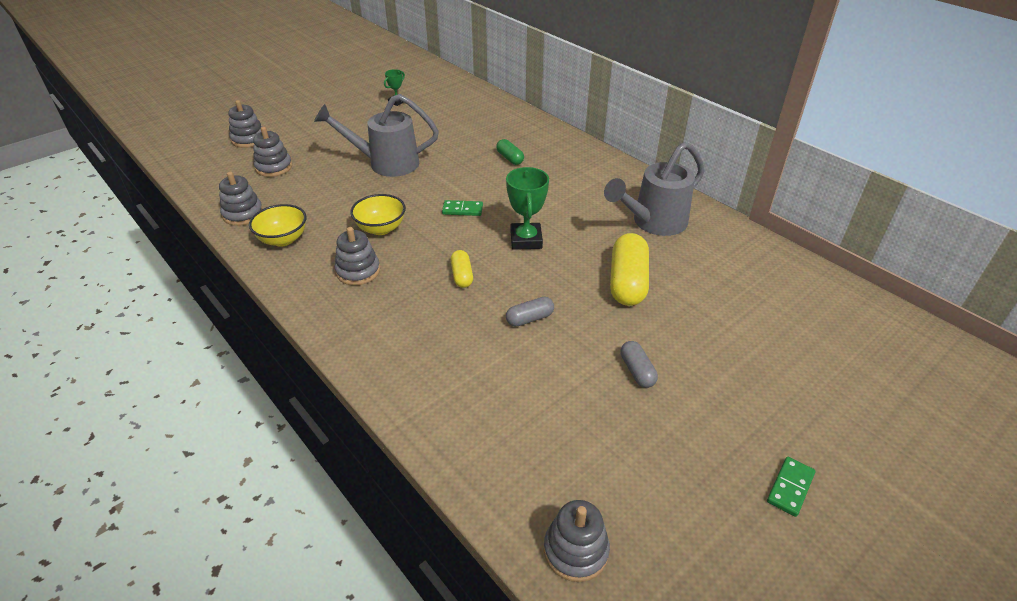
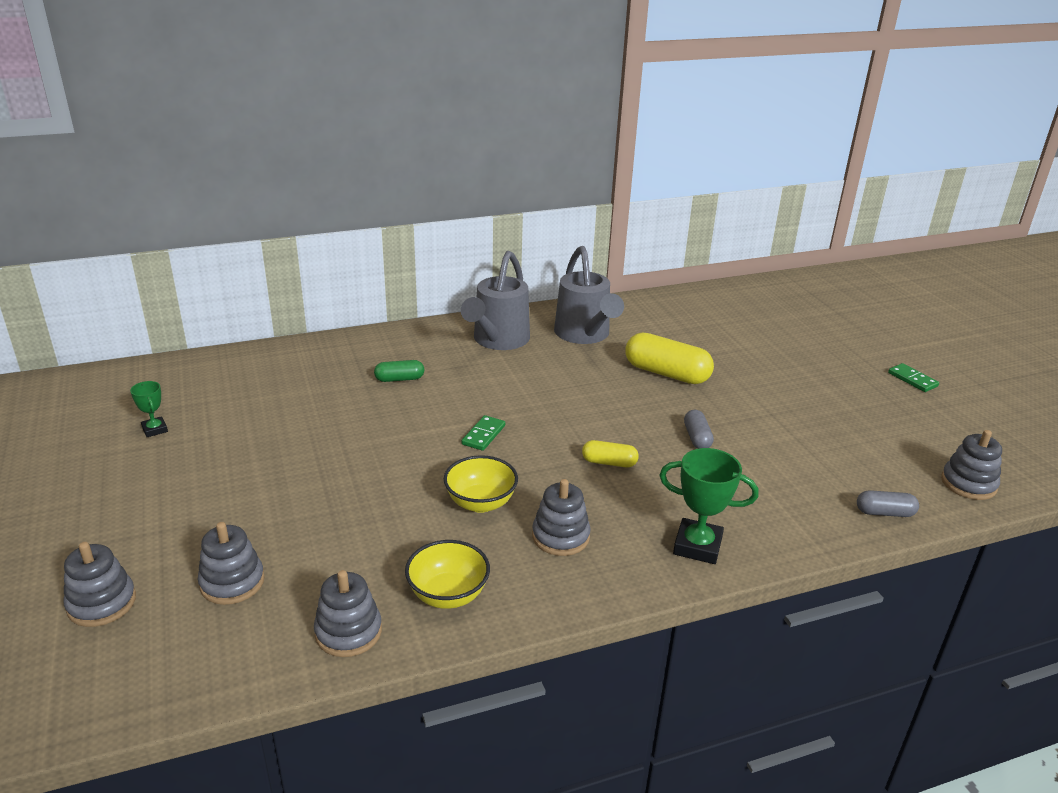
camera: 70 degrees left, 10 degrees down
grey watering can [314,94,439,177] -> grey watering can moved to [461,251,530,350]
green trophy [506,167,549,250] -> green trophy moved to [659,448,758,564]
grey capsule [620,341,658,388] -> grey capsule moved to [857,490,919,517]

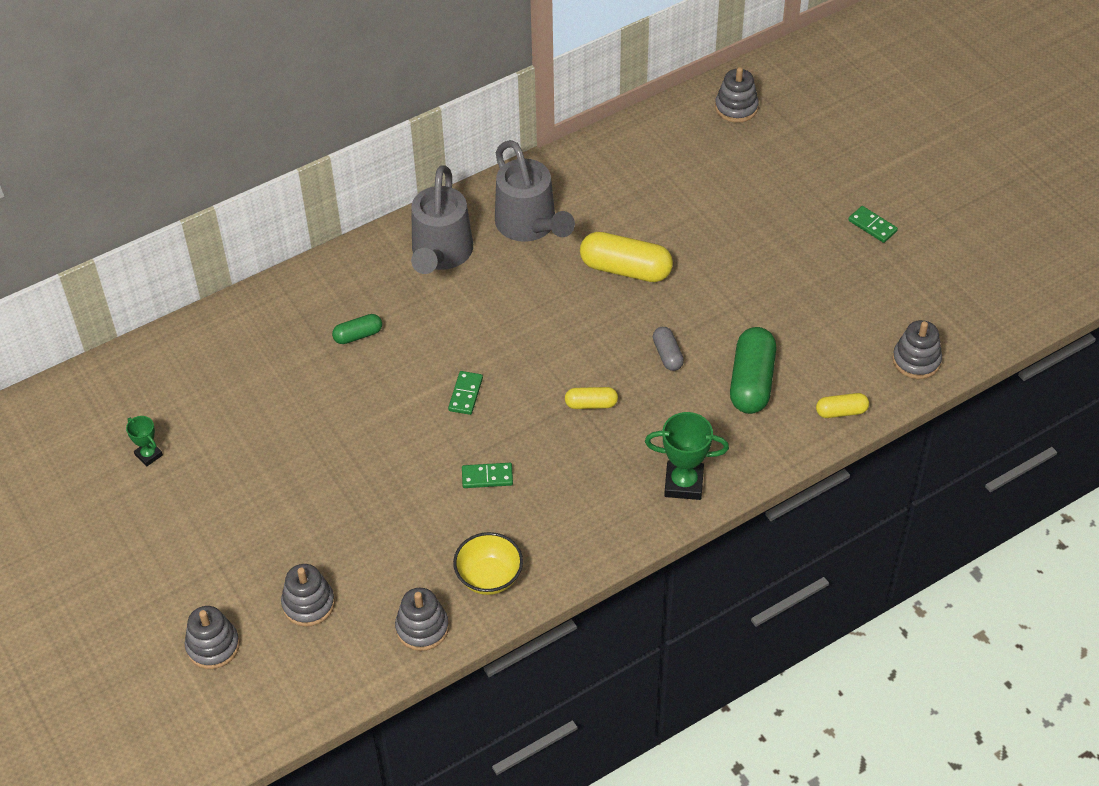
camera: 10 degrees left, 20 degrees up
yellow bowl [444,455,518,513] -> green domino [462,463,513,488]
grey stacking toy [532,479,591,556] -> grey stacking toy moved to [715,67,759,123]
grey capsule [857,490,919,517] -> yellow capsule [816,393,869,418]
none -> green capsule [730,327,776,414]

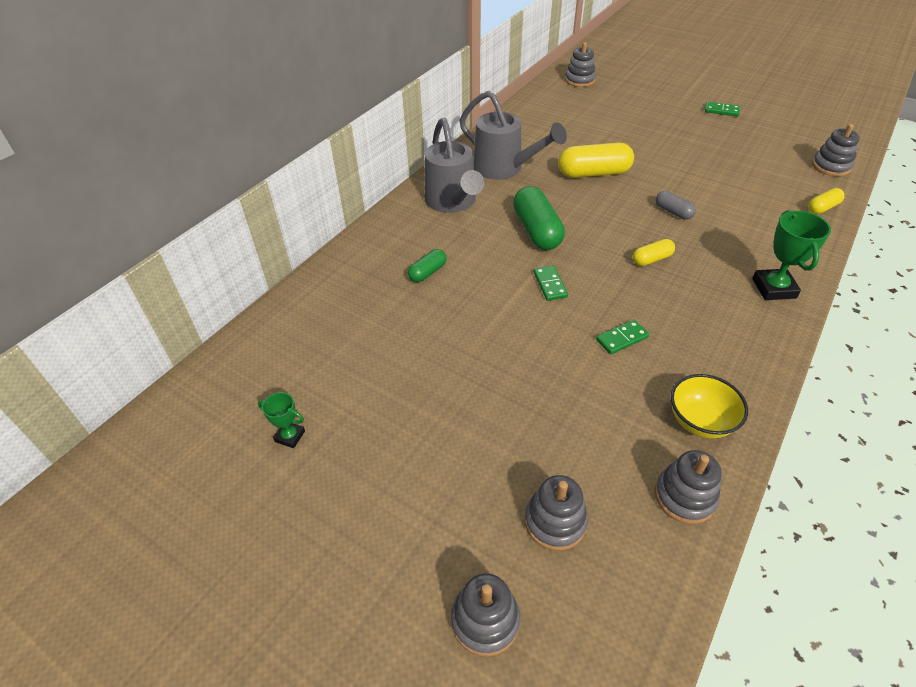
camera: 25 degrees left, 5 degrees down
green trophy [645,412,729,500] -> green trophy turned 75 degrees counterclockwise [752,210,831,300]
green capsule [730,327,776,414] -> green capsule moved to [513,186,565,250]

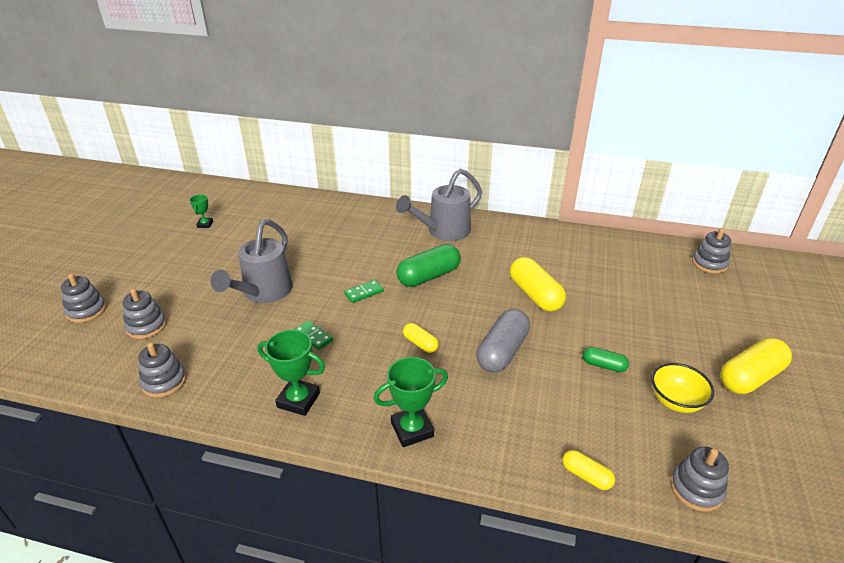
camera: 70 degrees right, 10 degrees down
green capsule [408,249,447,282] -> green capsule moved to [583,347,629,372]
grey watering can [460,91,567,180] -> grey watering can moved to [210,219,293,303]
grey capsule [656,191,696,220] -> grey capsule [476,309,530,373], size x1.88
yellow bowl [671,374,748,439] -> yellow bowl moved to [651,363,714,413]
green domino [705,102,740,116] -> yellow capsule [720,338,792,394]
none -> green trophy [258,330,325,416]

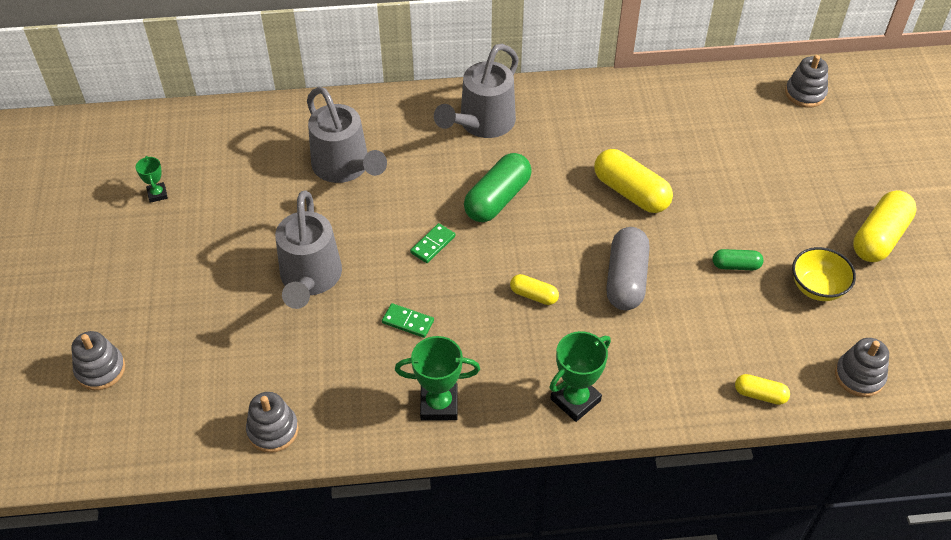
camera: 20 degrees left, 15 degrees up
grey stacking toy [123,288,167,339] -> none
none -> grey watering can [307,87,387,183]

